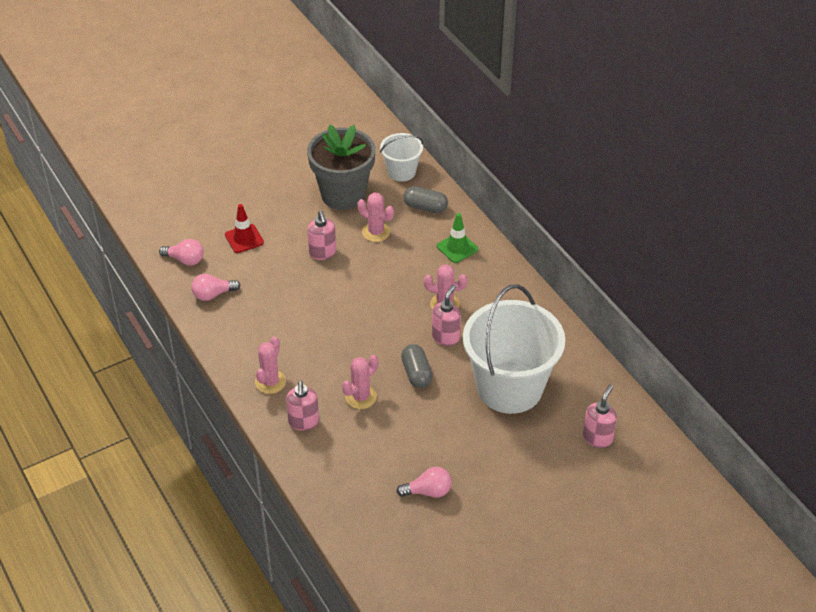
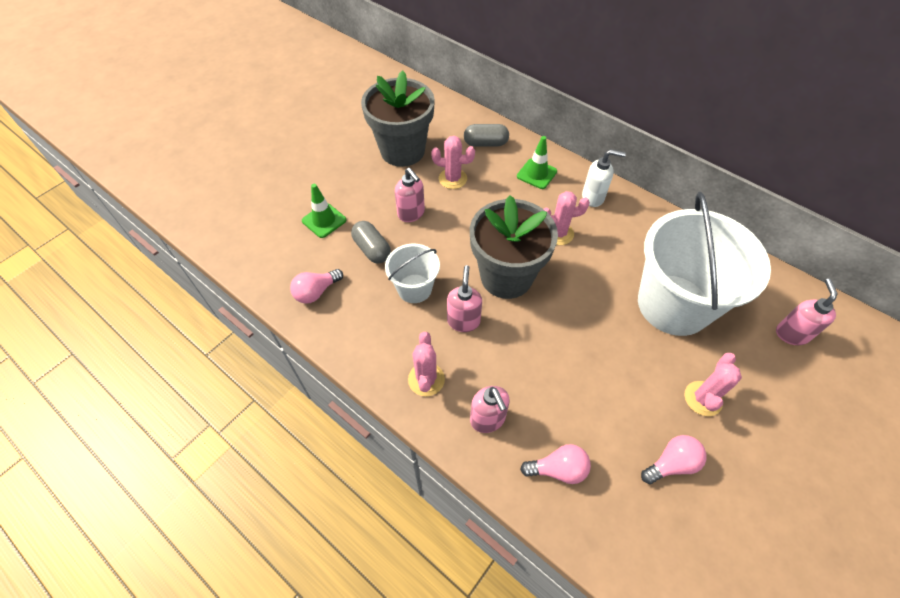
camera: 20 degrees left, 10 degrees up
pink light bulb [159,239,204,266] -> pink light bulb moved to [520,444,591,484]
red traffic cone [225,204,264,253] -> green traffic cone [302,184,347,238]
pink cactus [342,355,378,409] -> pink cactus moved to [685,353,742,416]
white bucket [380,133,423,182] -> white bucket moved to [385,243,440,303]
grey capsule [401,344,433,388] -> grey capsule moved to [351,221,391,263]
pink soap dispenser [432,284,461,346] -> pink soap dispenser moved to [447,265,482,332]
none -> grey flower pot [470,195,558,299]
none -> white soap dispenser [582,149,626,207]

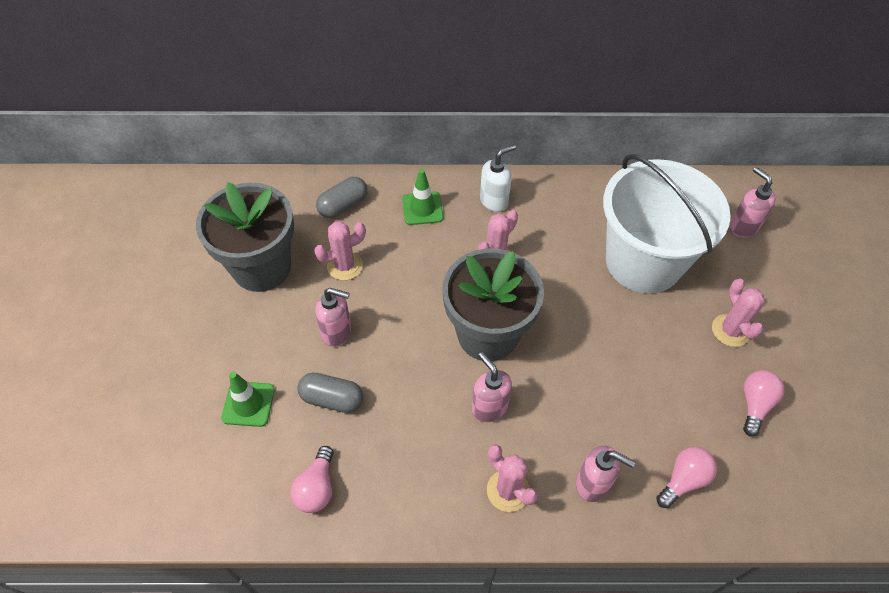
camera: 40 degrees left, 0 degrees up
white bucket [385,243,440,303] -> none

